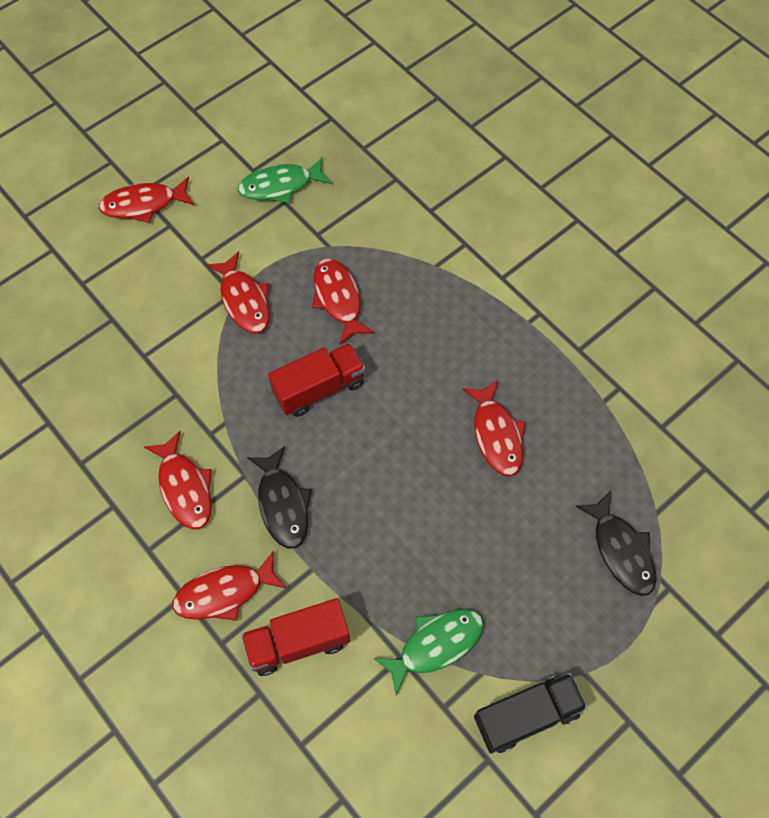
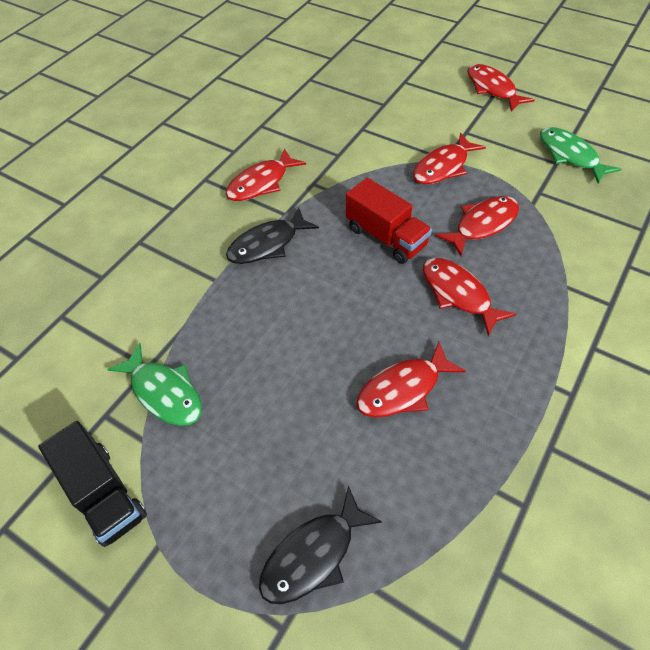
camera: 75 degrees right, 10 degrees down
red fish [172,550,287,621] -> red fish moved to [423,258,516,336]
red truck [241,598,350,676] -> none

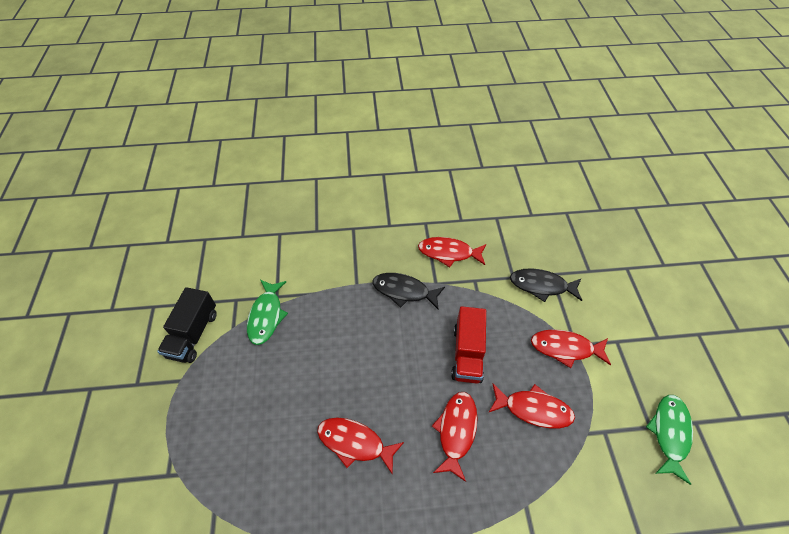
camera: 50 degrees right, 0 degrees up
black fish [259,486,382,604] -> black fish moved to [510,268,582,302]
red fish [467,64,534,111] -> none

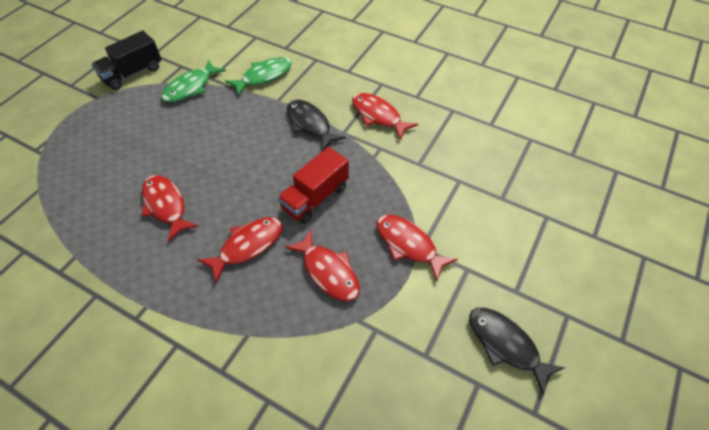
camera: 35 degrees right, 0 degrees up
black fish [510,268,582,302] -> black fish moved to [469,308,565,395]
green fish [646,395,693,485] -> green fish moved to [225,57,292,96]

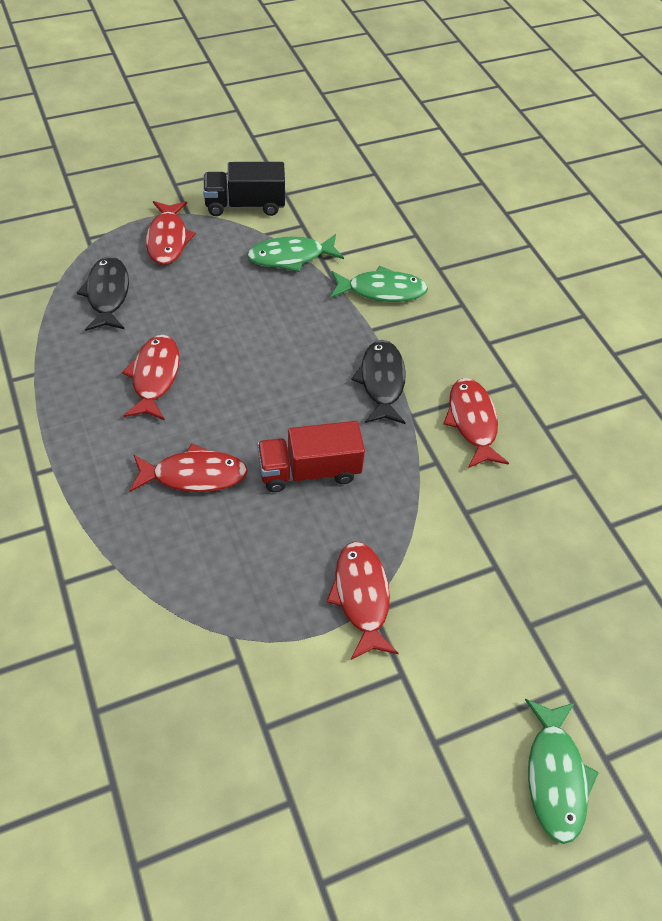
camera: 35 degrees right, 0 degrees up
red fish [285,230,360,301] -> red fish moved to [146,201,196,265]
black fish [469,308,565,395] -> black fish moved to [77,256,129,331]
none -> green fish [525,699,599,844]

